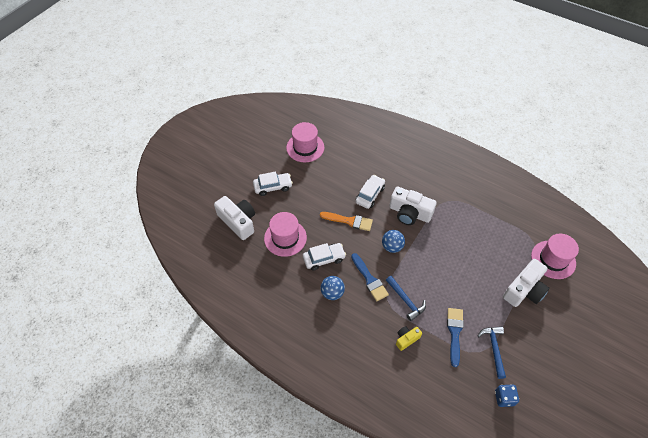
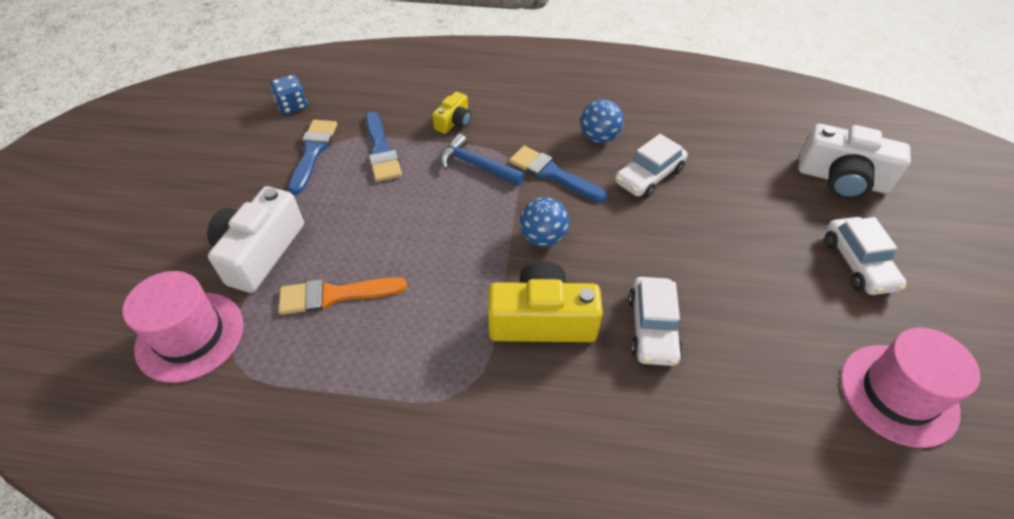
camera: 155 degrees right, 5 degrees down
white car [253,172,293,196] -> white car turned 60 degrees counterclockwise [825,217,907,295]
pink hat [264,212,307,257] -> none
orange brush [320,212,373,231] -> orange brush moved to [279,277,407,315]
white camera [389,187,437,225] -> yellow camera [488,261,603,342]
blue hammer [478,326,506,379] -> blue brush [288,120,337,195]

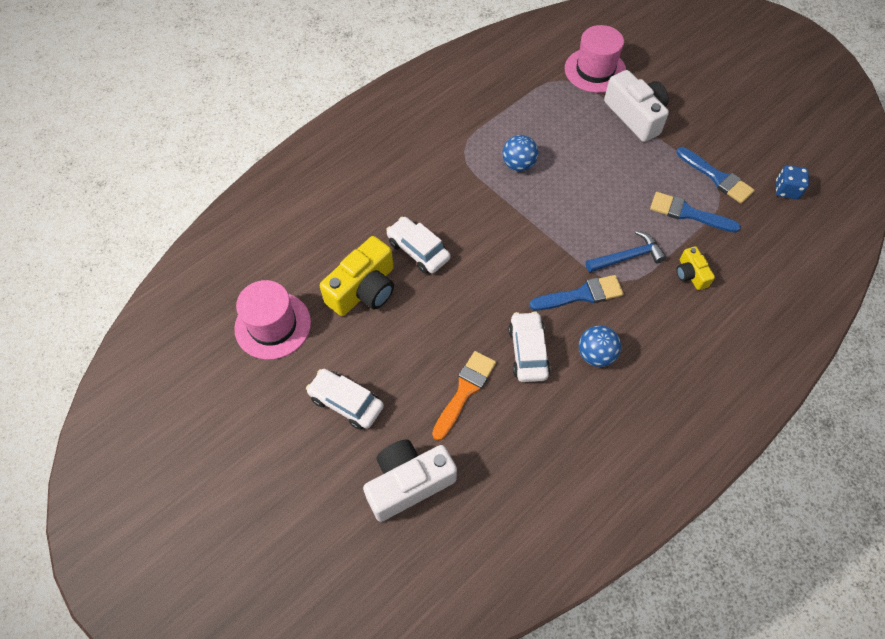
camera: 130 degrees right, 10 degrees up
orange brush [279,277,407,315] -> orange brush moved to [432,351,496,441]
yellow camera [488,261,603,342] -> yellow camera moved to [320,236,394,316]
blue ball [520,197,569,247] -> blue ball moved to [502,135,538,172]

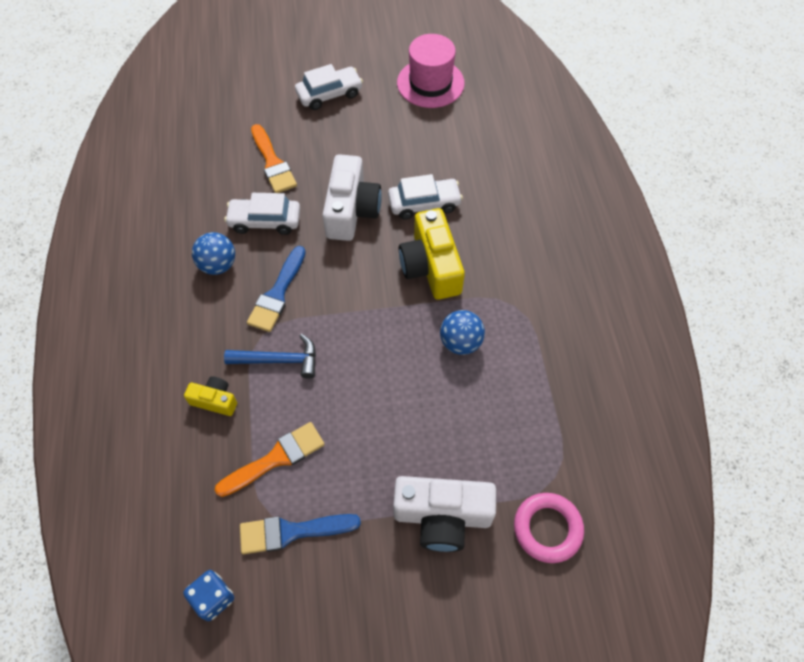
camera: 125 degrees right, 0 degrees up
yellow camera [320,236,394,316] -> yellow camera moved to [399,208,465,300]
white camera [363,439,457,522] -> white camera moved to [323,154,382,241]
white car [508,311,550,382] -> white car turned 150 degrees clockwise [224,193,300,235]
pink hat [565,25,626,93] -> pink ring [514,493,584,563]
blue hammer [586,231,666,272] -> blue hammer turned 105 degrees counterclockwise [224,334,316,379]
blue brush [650,192,741,233] -> orange brush [215,422,325,497]

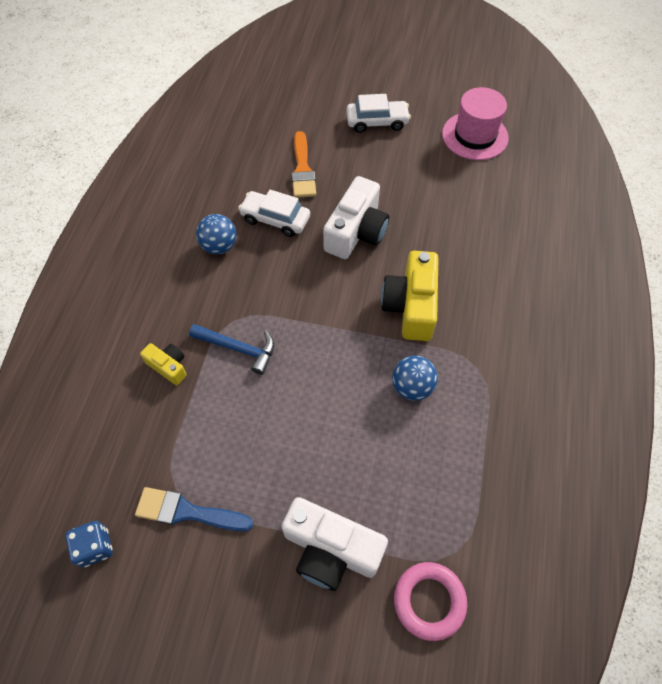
camera: 20 degrees right, 0 degrees up
orange brush [215,422,325,497] -> none
blue brush [247,246,306,332] -> none
white car [388,174,463,220] -> none

